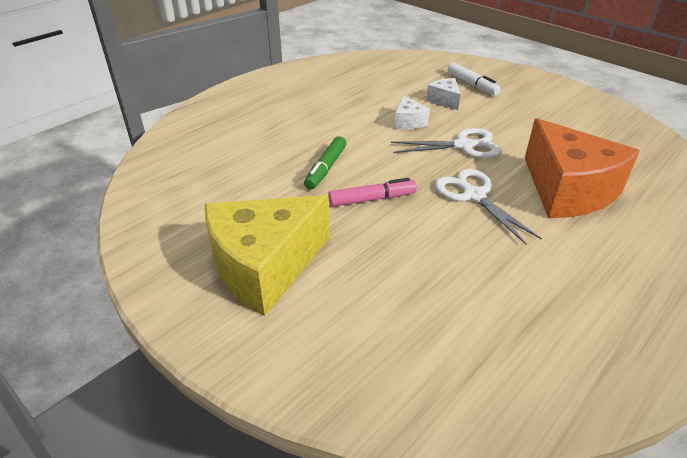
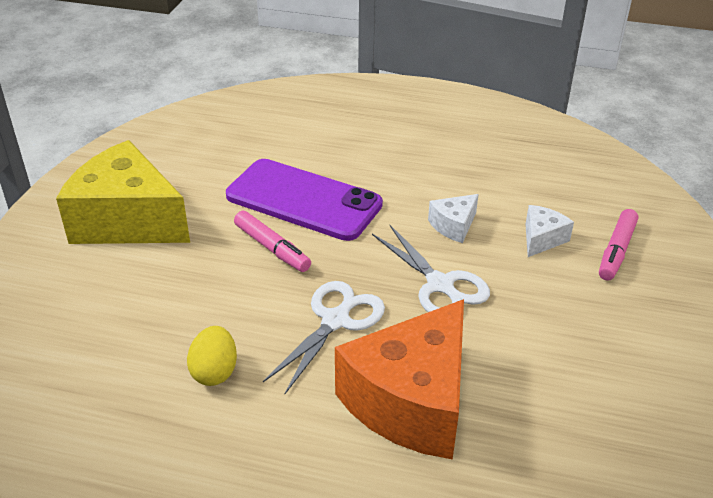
camera: 60 degrees right, 0 degrees up
green marker [304,136,346,190] -> purple phone [226,159,383,241]
white marker [447,63,501,95] -> pink marker [599,209,638,281]
none -> yellow egg [187,326,237,386]

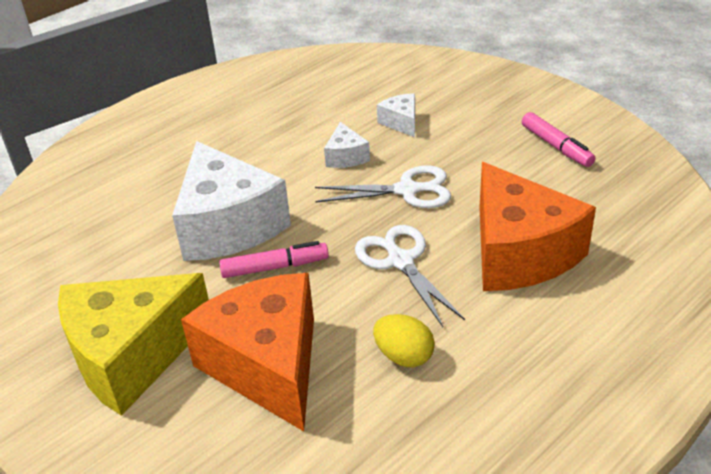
camera: 55 degrees left, 0 degrees up
purple phone [226,159,383,241] -> white cheese [172,141,291,261]
pink marker [599,209,638,281] -> pink marker moved to [522,112,596,167]
none -> orange cheese [181,273,314,431]

